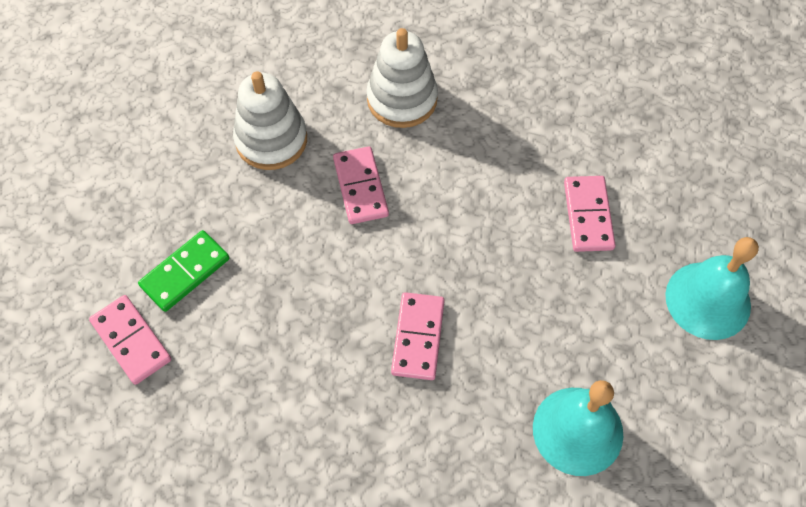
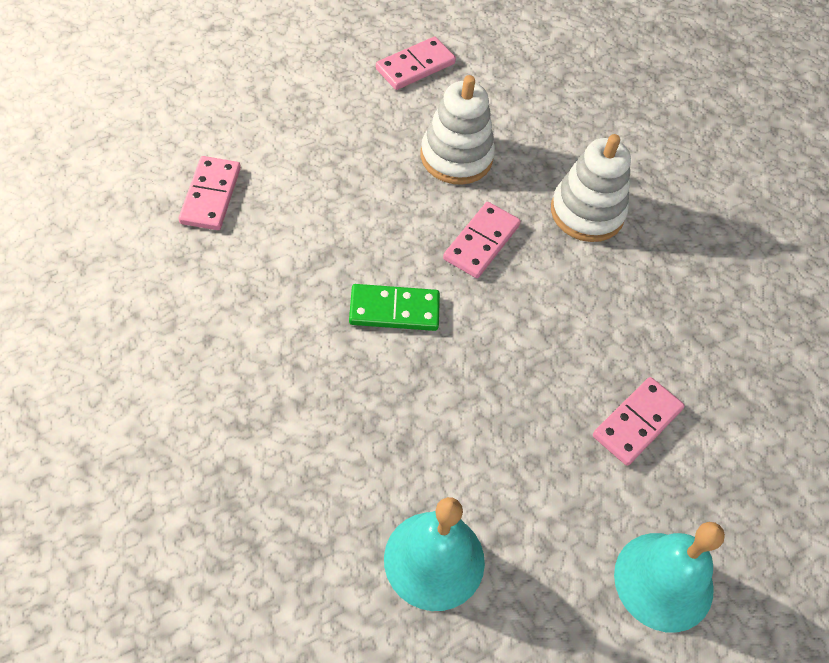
camera: 40 degrees right, 5 degrees down
green domino [138,230,230,312] -> green domino moved to [349,284,440,331]
pink domino [391,292,445,380] -> pink domino moved to [376,37,456,90]

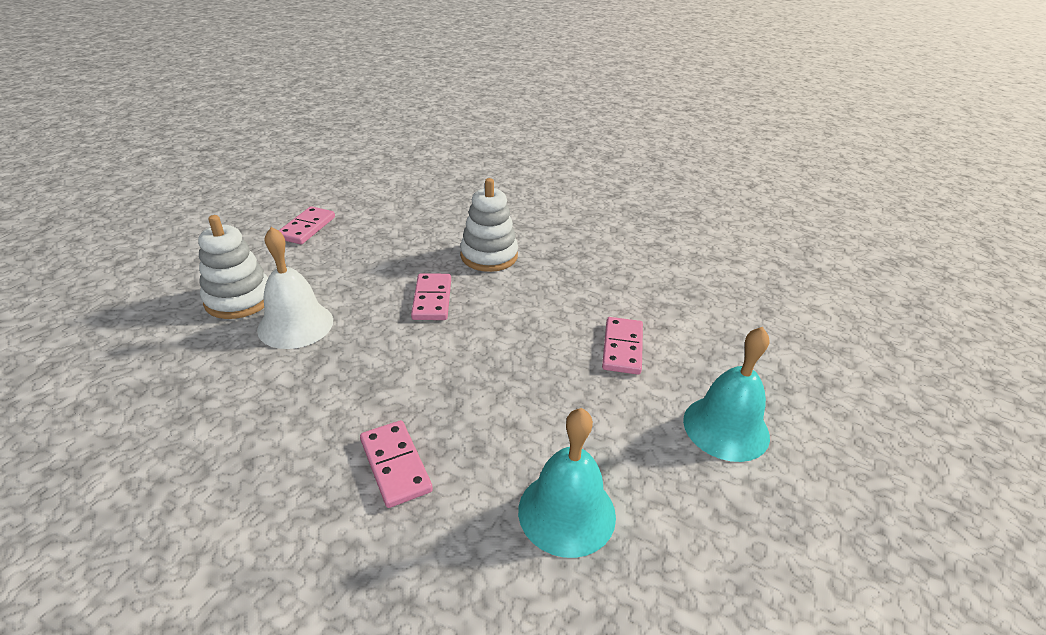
camera: 30 degrees left, 20 degrees down
pink domino [179,156,241,230] -> pink domino moved to [360,420,433,508]
green domino [349,284,440,331] -> none
white stacking toy [421,75,495,185] -> white stacking toy moved to [198,215,268,319]
none -> white bell [257,227,333,349]

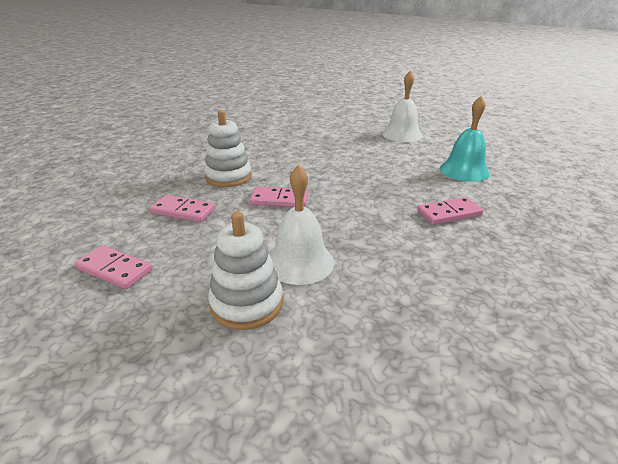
camera: 80 degrees left, 5 degrees down
pink domino [602,317,643,375] -> pink domino moved to [150,195,215,222]
turquoise bell [683,327,770,462] -> white bell [382,70,423,142]

